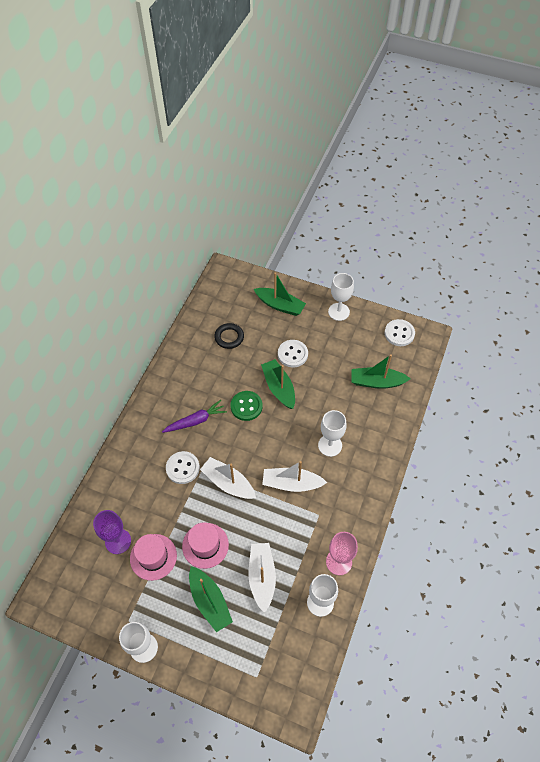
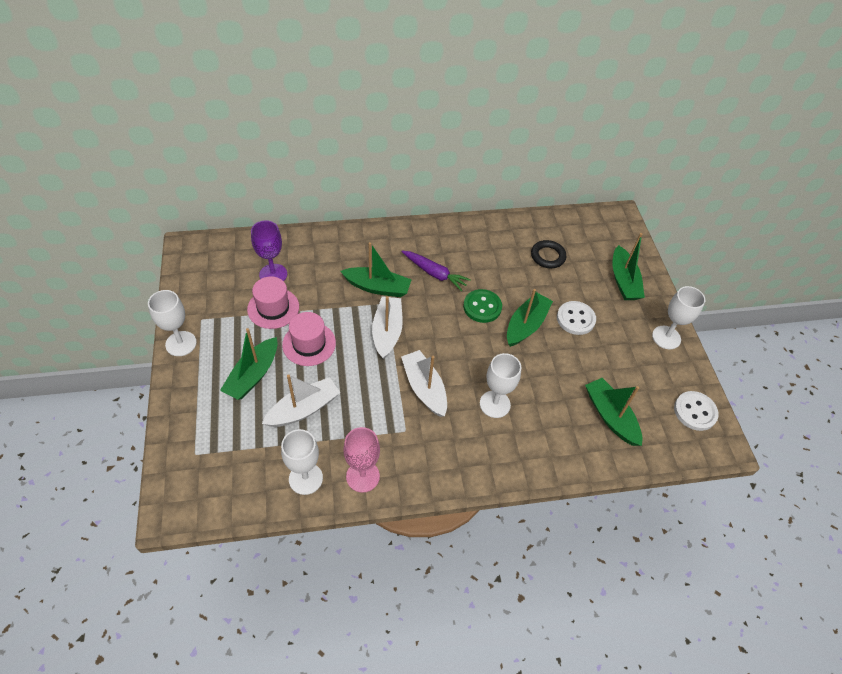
camera: 55 degrees right, 5 degrees down
white button [166,451,200,484] -> green boat [341,242,412,297]

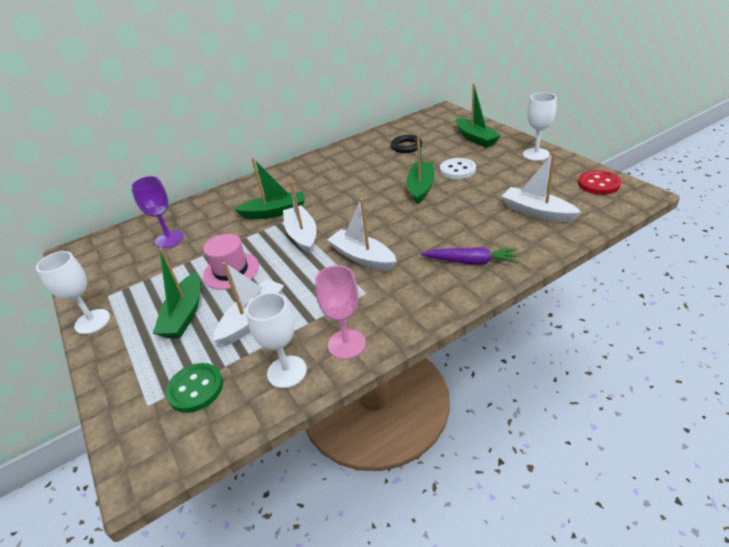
camera: 15 degrees left, 15 degrees down
pink hat [247,276,299,329] -> none
purple carrot [401,251,471,291] -> purple carrot moved to [421,247,518,264]
green button [463,289,502,323] -> green button moved to [165,363,223,413]
white goblet [480,353,521,418] -> none
green boat [585,378,642,446] -> white boat [502,152,581,222]
white button [674,391,719,431] -> red button [578,170,621,195]

